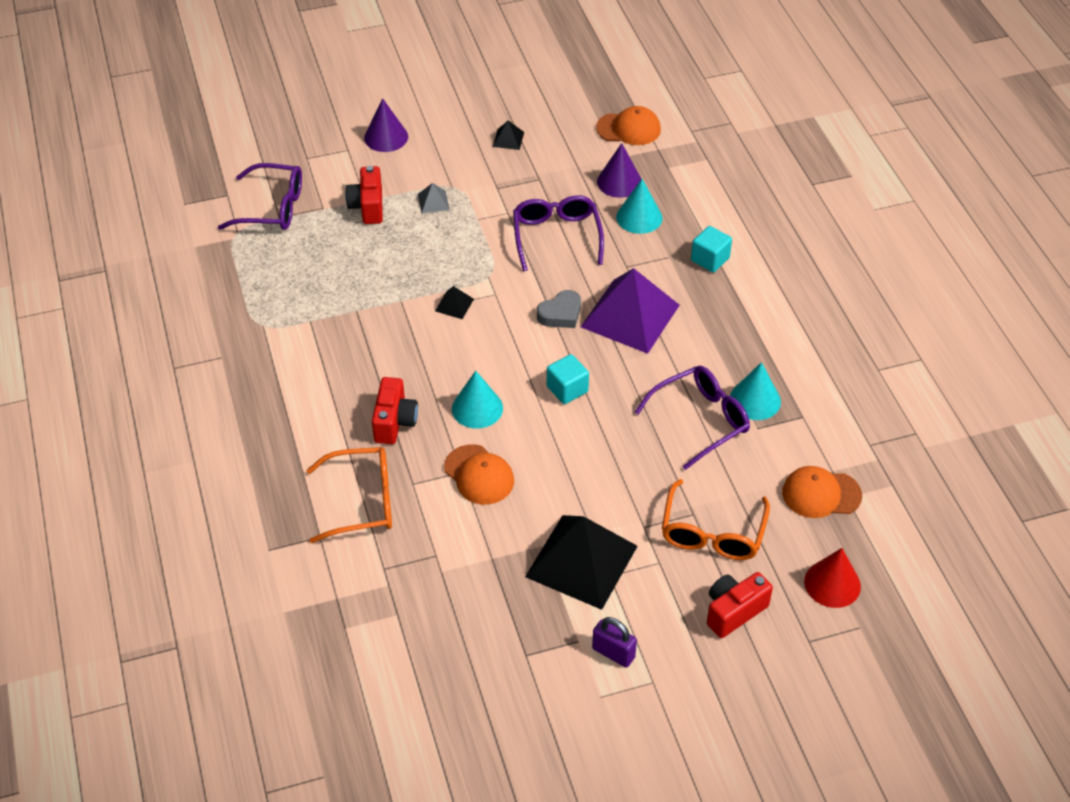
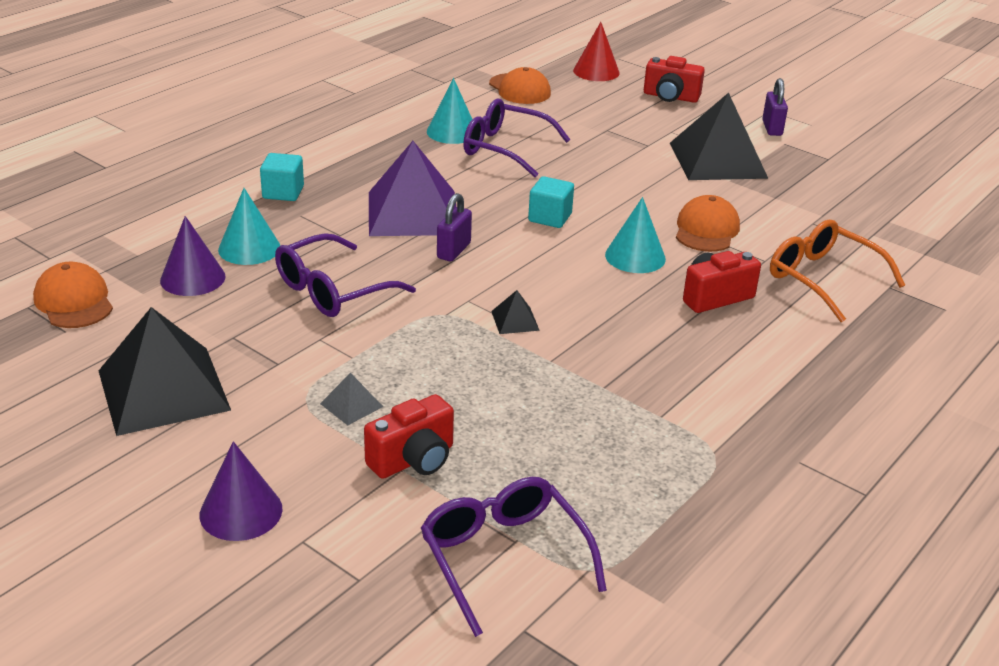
camera: 125 degrees left, 15 degrees down
black pyramid [493,120,524,150] -> black pyramid [99,307,231,436], size x2.47
grey heart [537,290,581,328] -> purple padlock [437,193,472,261]
orange glasses [662,479,770,560] -> none

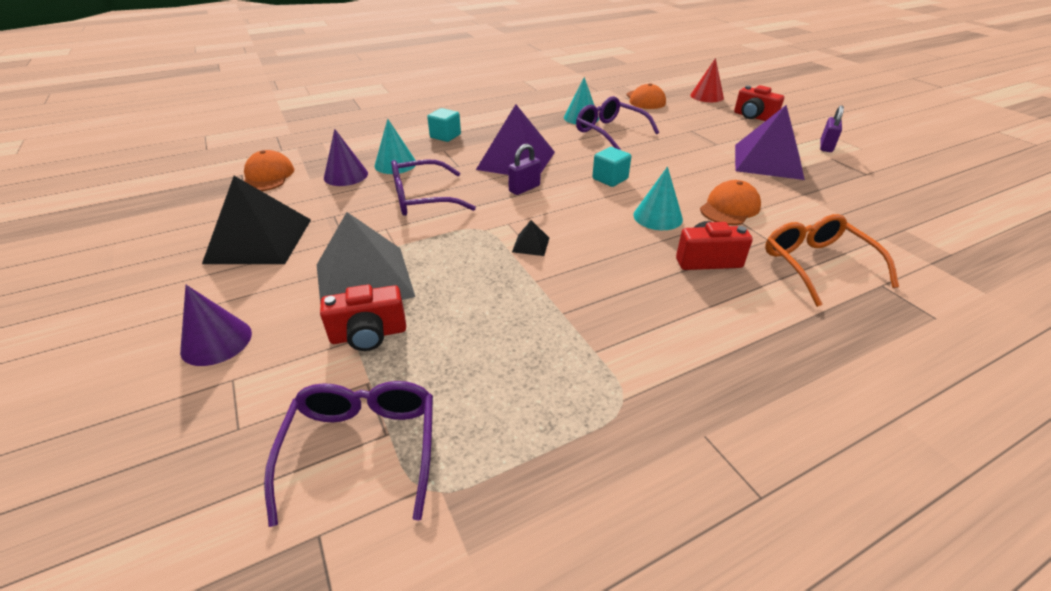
camera: 25 degrees right, 5 degrees up
grey pyramid [320,373,383,425] -> grey pyramid [317,212,415,305], size x2.47
black pyramid [670,92,768,180] -> purple pyramid [735,105,805,180]

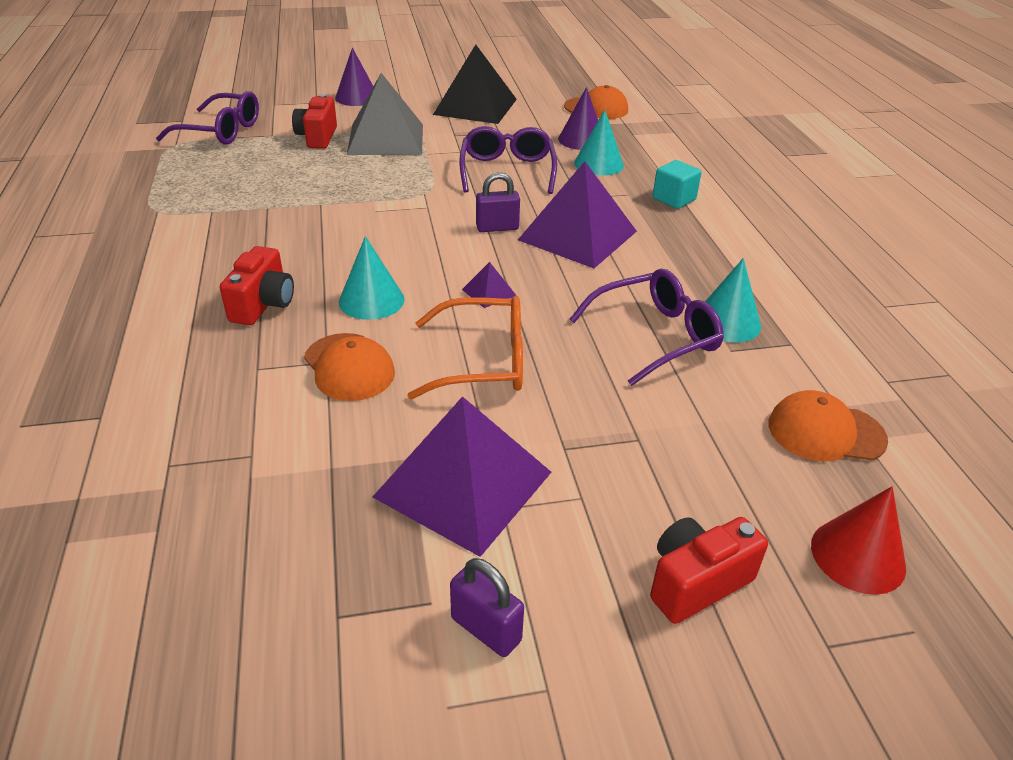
camera: 105 degrees right, 0 degrees up
purple padlock [508,144,541,195] -> purple padlock turned 75 degrees counterclockwise [476,172,520,232]
black pyramid [512,220,549,256] -> none
turquoise cube [592,147,631,187] -> purple pyramid [462,262,517,308]
orange glasses [765,214,899,307] -> orange glasses moved to [407,296,523,399]

